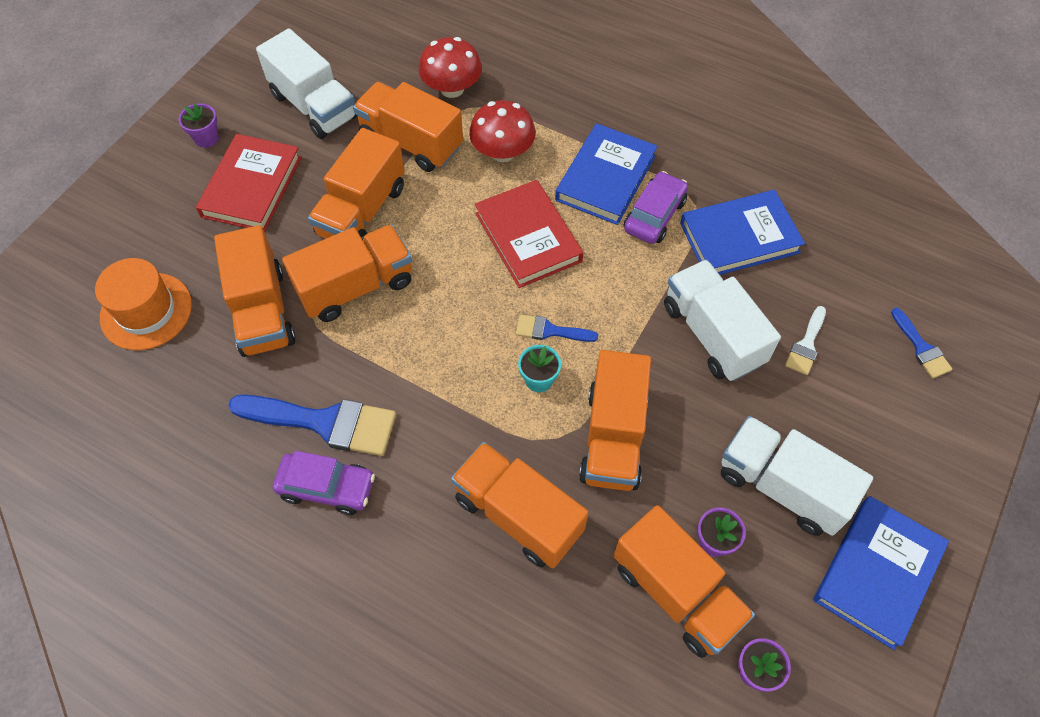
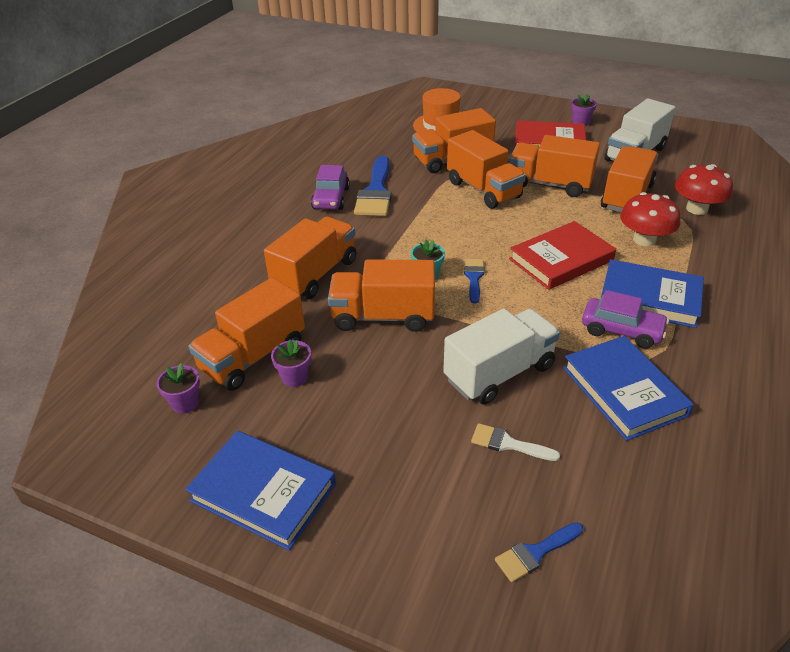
camera: 85 degrees right, 20 degrees down
white truck [721,416,873,536] -> none

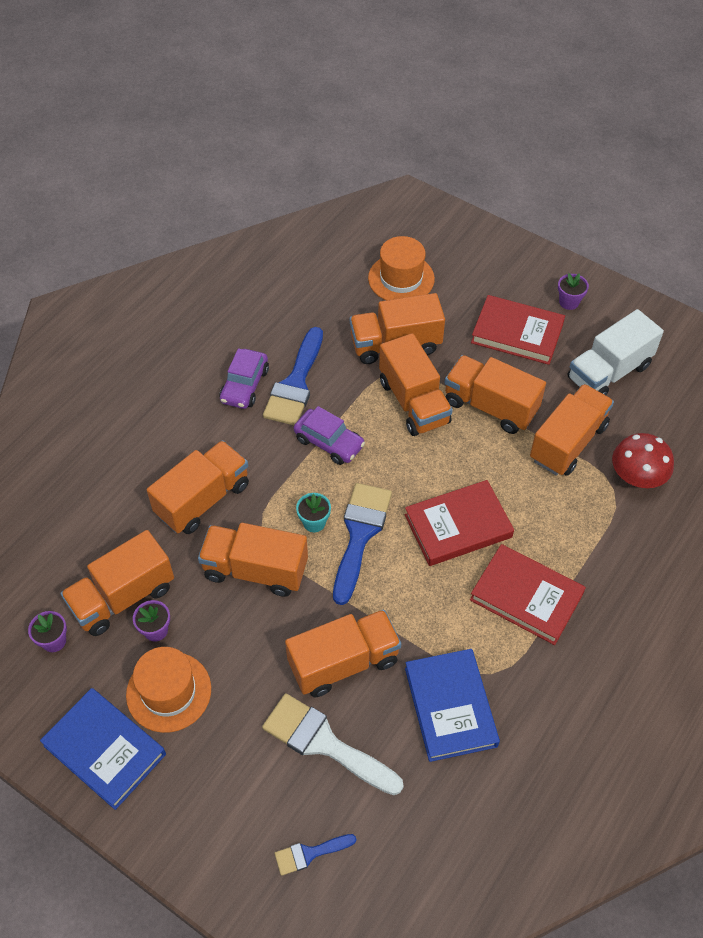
camera: 10 degrees right, 15 degrees up
white truck [443,308,560,405] -> orange truck [285,610,401,697]
blue brush [464,259,484,303] -> blue brush [333,483,392,605], size x1.94
white brush [471,423,560,461] -> white brush [262,693,403,795], size x1.94
purple car [582,290,669,349] -> purple car moved to [294,406,365,465]
blue book [601,259,704,328] -> red book [470,544,586,645]
red mushroom [620,192,680,246] -> none
none -> orange hat [126,647,211,733]

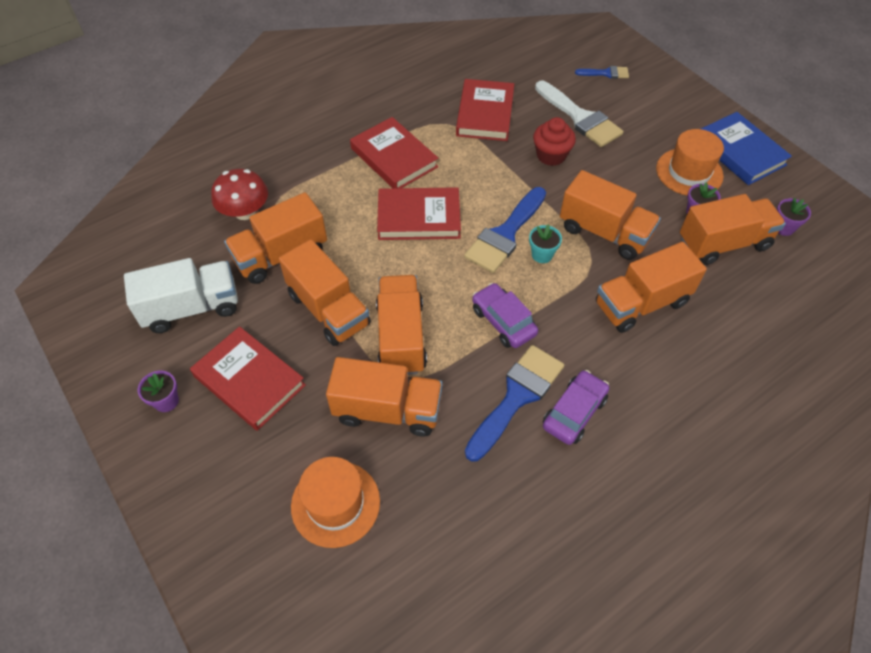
camera: 160 degrees left, 0 degrees up
orange truck [285,610,401,697] -> red cupcake [533,117,576,166]
blue book [405,649,500,762] -> red book [456,79,514,141]

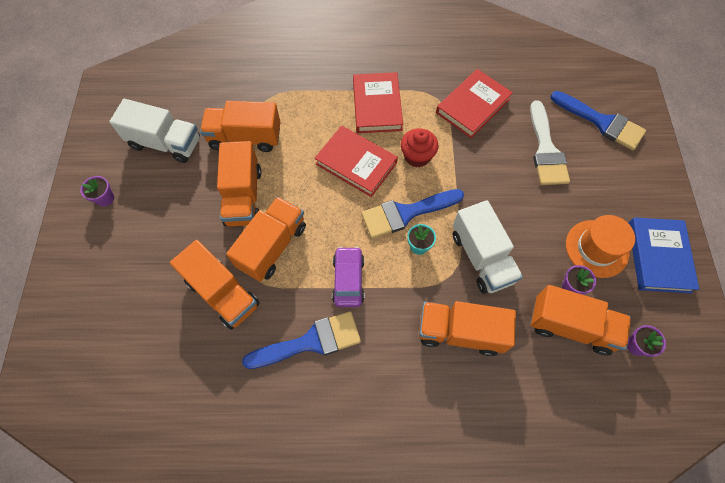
camera: 35 degrees right, 10 degrees up
red book [190,326,306,431] -> none
red mushroom [211,169,268,220] -> none
orange hat [291,457,380,548] -> none
red cupcake [533,117,576,166] -> red cupcake moved to [401,128,438,167]
purple car [543,370,609,445] -> none
orange truck [560,170,661,260] -> white truck [453,200,523,294]
blue brush [575,66,629,79] -> blue brush [551,91,646,150], size x1.94

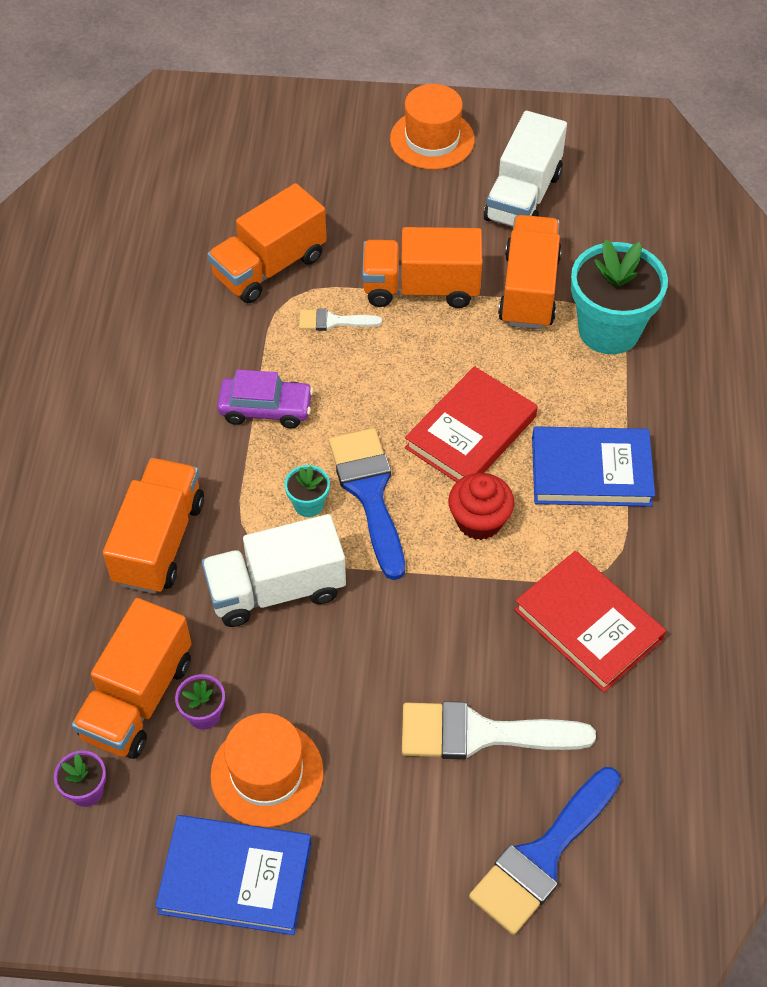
camera: 95 degrees right, 10 degrees down
purple flower pot [80,176,114,207] -> orange hat [390,84,475,170]
orange truck [226,196,306,282] -> white brush [299,308,382,331]
blue brush [242,311,361,369] -> none
red book [353,72,403,133] -> blue book [532,427,655,507]
none -> turquoise flower pot [571,239,668,354]

